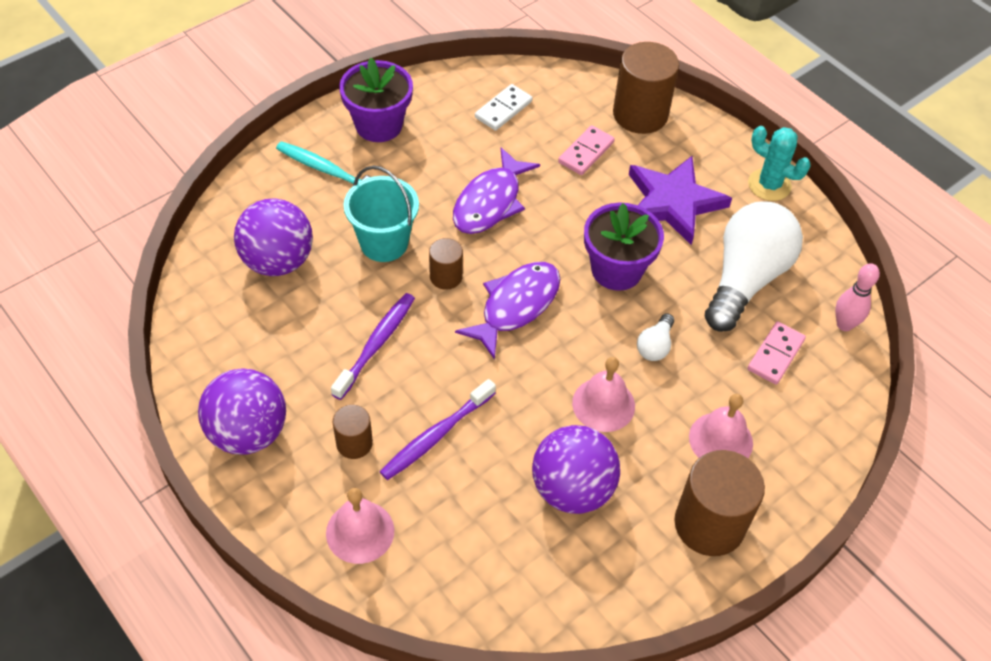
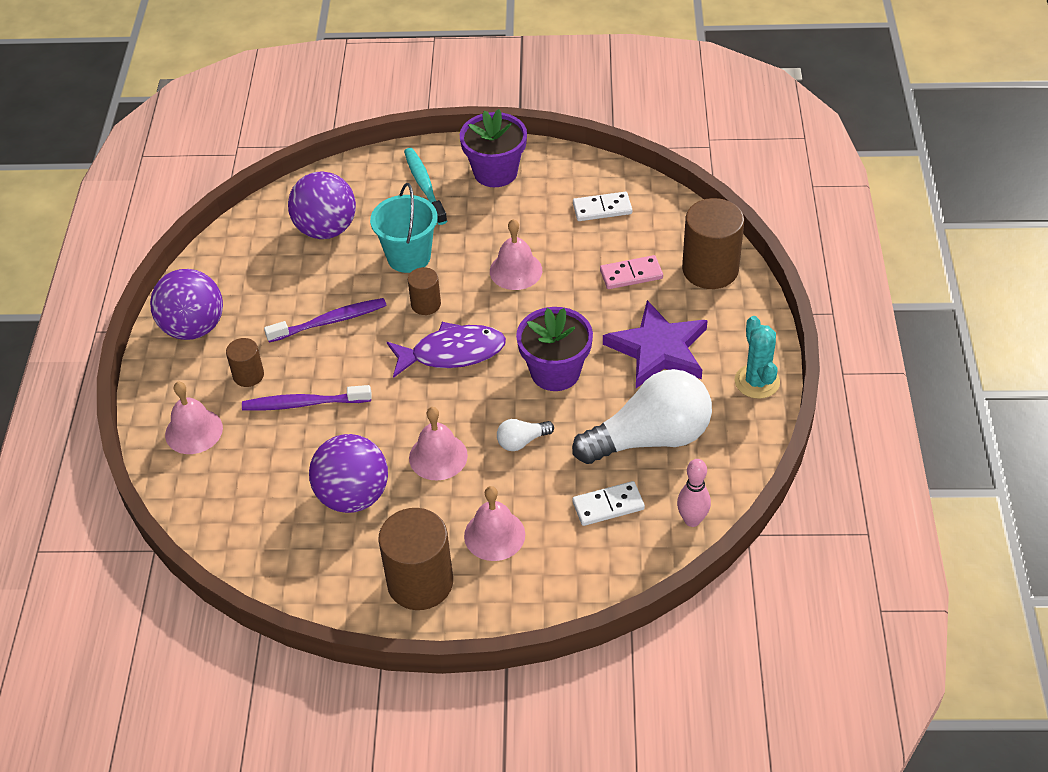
camera: 45 degrees right, 5 degrees down
purple fish [453,147,540,234] -> pink bell [490,219,542,290]
pink domino [748,322,806,385] -> white domino [572,481,645,526]

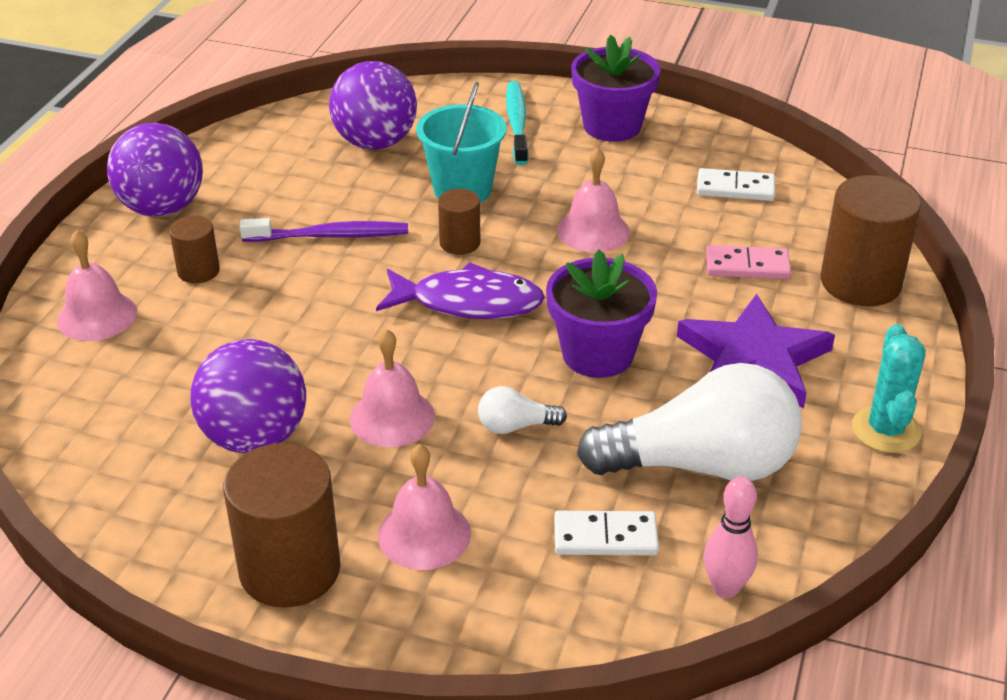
camera: 15 degrees right, 10 degrees down
purple toothbrush [242,385,371,411] -> none

